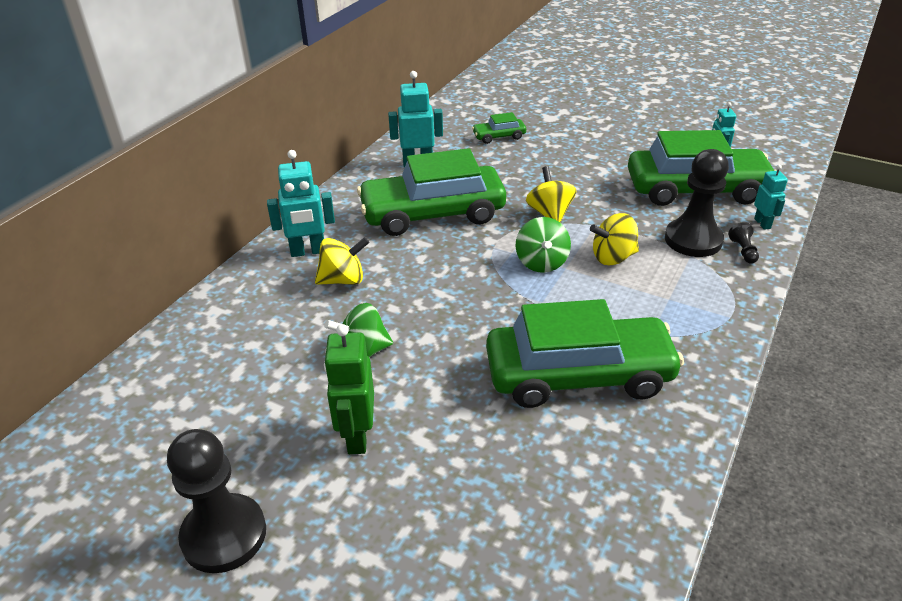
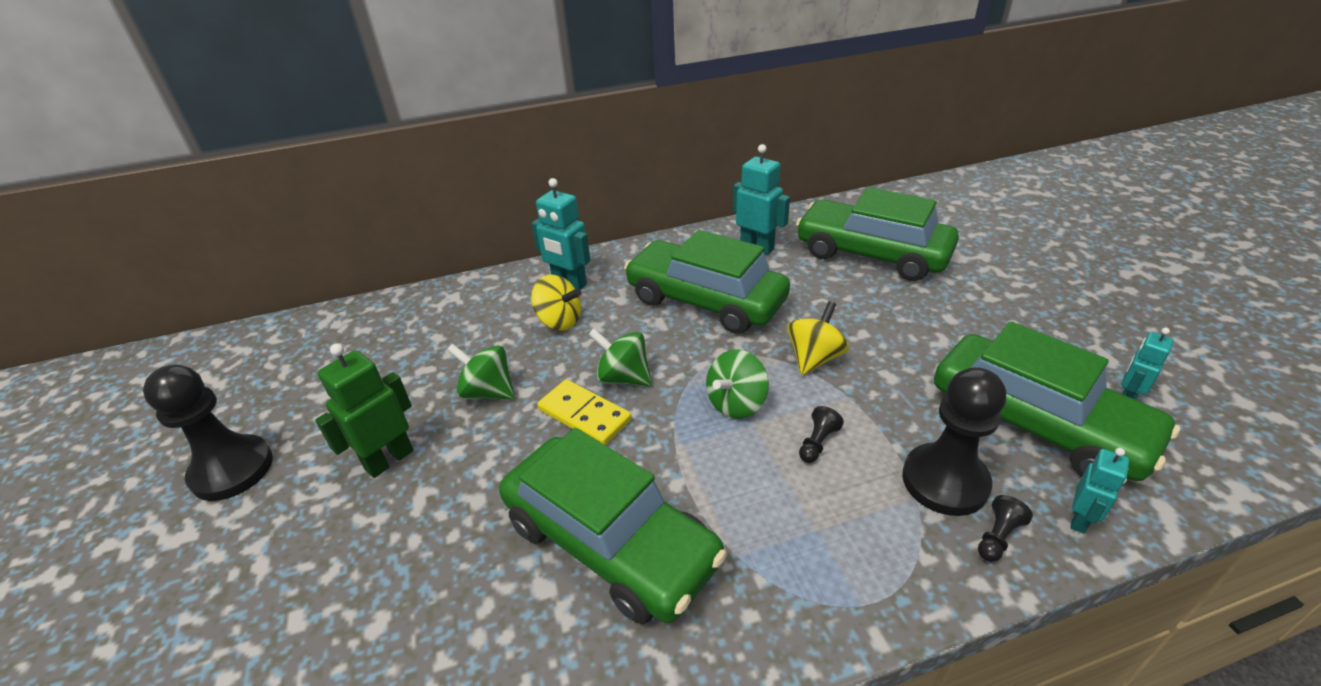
camera: 45 degrees right, 0 degrees up
green car [472,112,526,144] -> green car [796,187,959,281], size x2.35
yellow spinning top [590,213,639,265] -> black pawn [799,406,844,463]
none -> yellow domino [537,379,632,445]
none -> green spinning top [588,329,652,386]

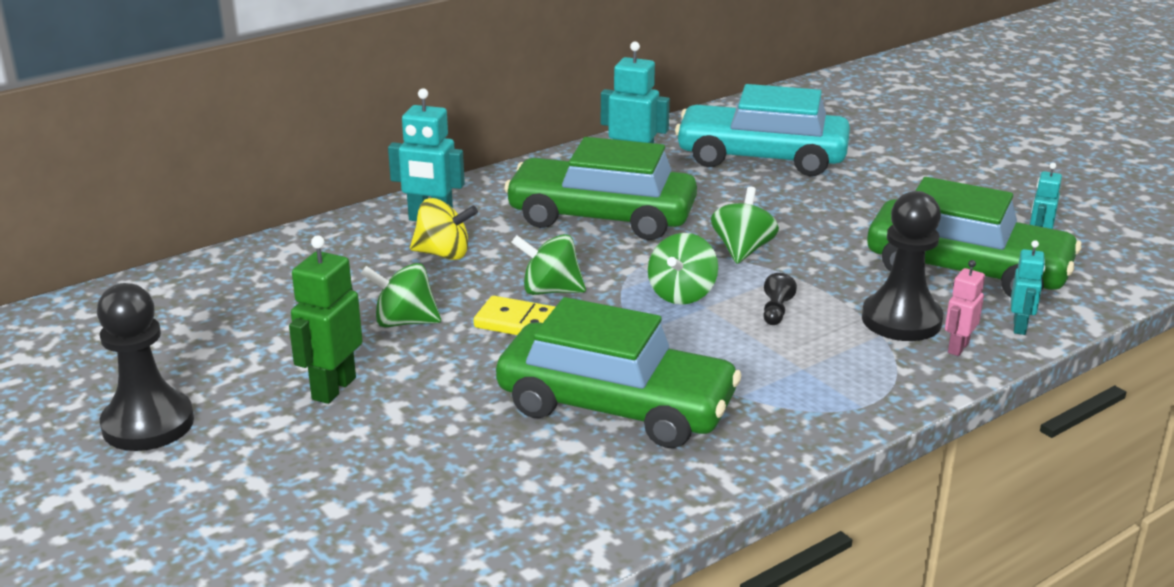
camera: 20 degrees left, 10 degrees down
yellow spinning top [787,301,849,375] -> green spinning top [711,187,779,264]
green car [796,187,959,281] -> turquoise car [675,84,850,176]
black pawn [978,495,1033,562] -> pink robot [945,260,985,356]

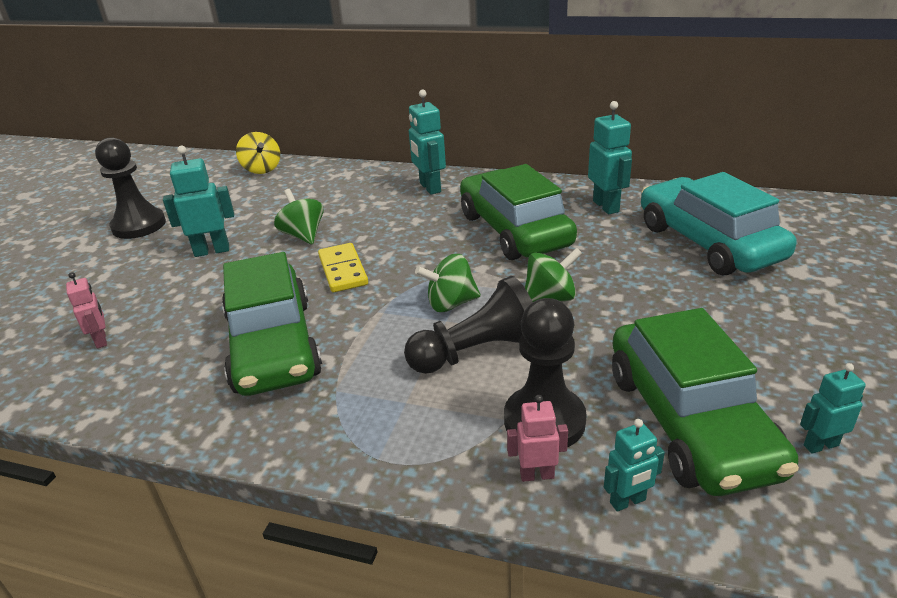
camera: 55 degrees right, 5 degrees up
green robot [289,236,363,404] -> turquoise robot [163,146,234,257]
yellow spinning top [410,198,478,260] -> yellow spinning top moved to [236,132,280,174]
green spinning top [511,234,586,295] -> none
black pawn [763,273,797,325] -> black pawn [404,276,533,374], size x2.39
none -> pink robot [66,272,107,349]

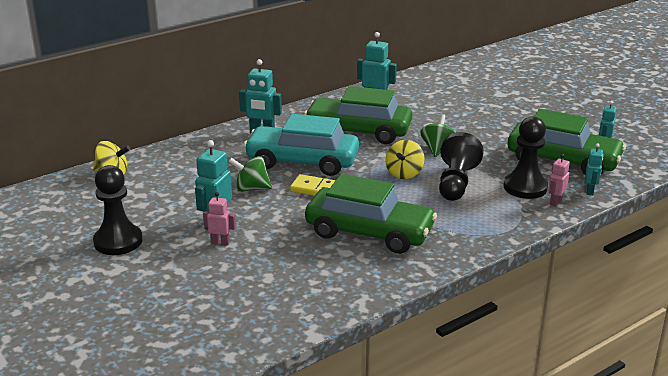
camera: 55 degrees left, 5 degrees down
pink robot [66,272,107,349] -> pink robot moved to [203,192,235,245]
green spinning top [415,254,481,312] -> yellow spinning top [385,140,425,179]
turquoise car [641,172,796,275] -> turquoise car moved to [243,114,359,176]

